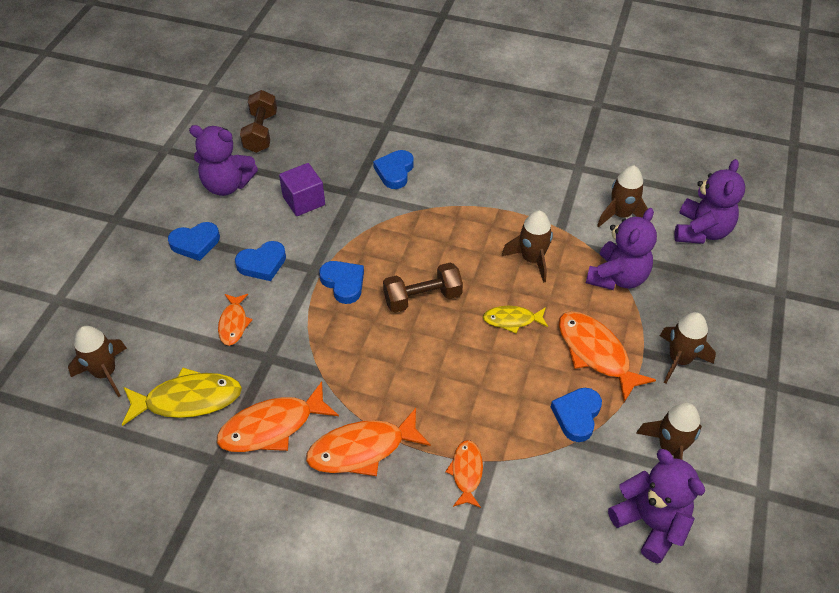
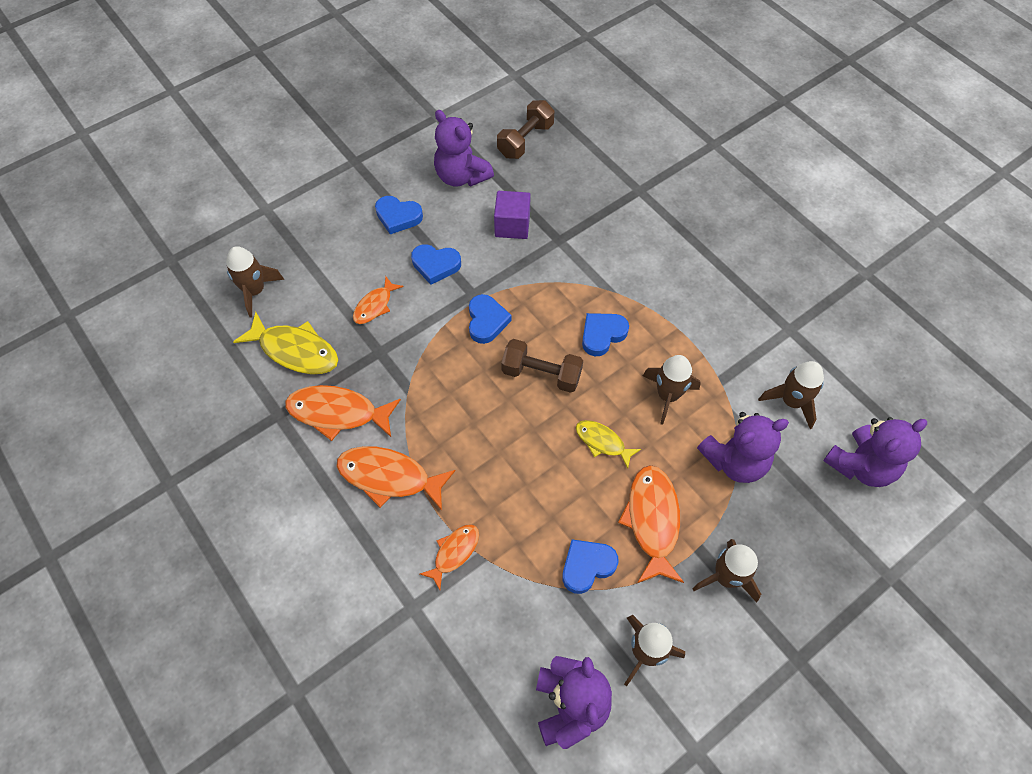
camera: 35 degrees right, 10 degrees up
blue heart [373,150,414,189] -> blue heart moved to [582,313,629,356]

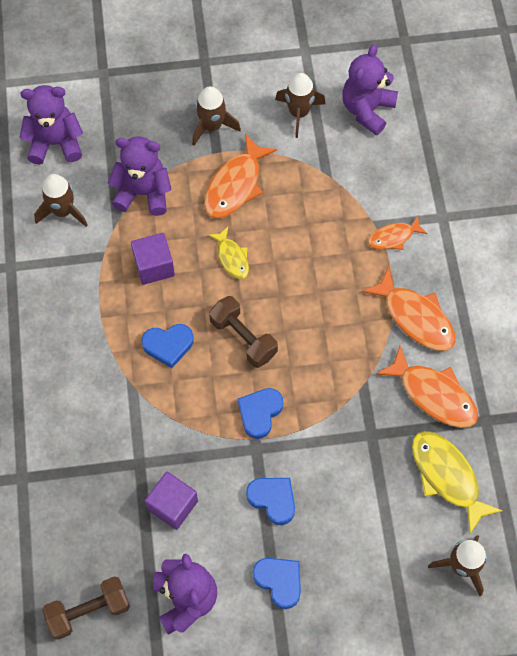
camera: 150 degrees left, 5 degrees up
orange fish [353,276,404,324] -> none
blue heart [562,539,619,594] -> none
brown rocket [643,355,701,425] -> purple cube [131,233,175,285]

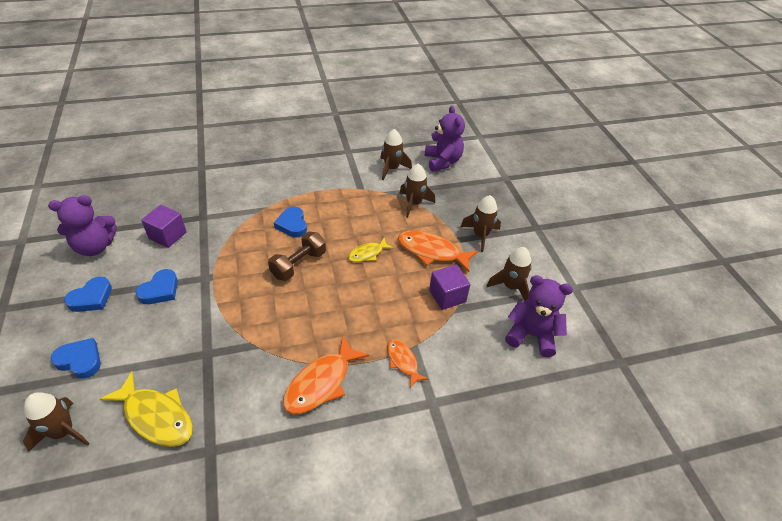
camera: 80 degrees right, 20 degrees down
brown dumbbell [42,576,130,640] -> none
purple teddy bear [108,136,172,216] -> brown rocket [400,164,435,218]
purple cube [131,233,175,285] -> purple cube moved to [429,265,470,310]
blue heart [238,388,283,439] -> blue heart moved to [51,338,101,379]
orange fish [376,346,478,428] -> none
yellow fish [412,431,503,534] -> yellow fish turned 75 degrees clockwise [100,372,193,447]

